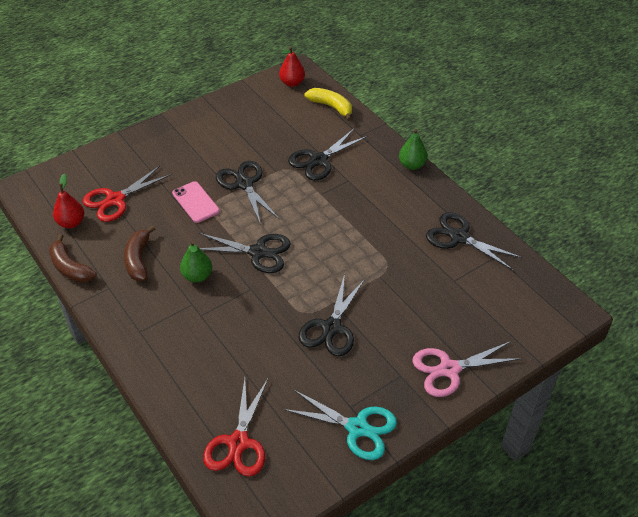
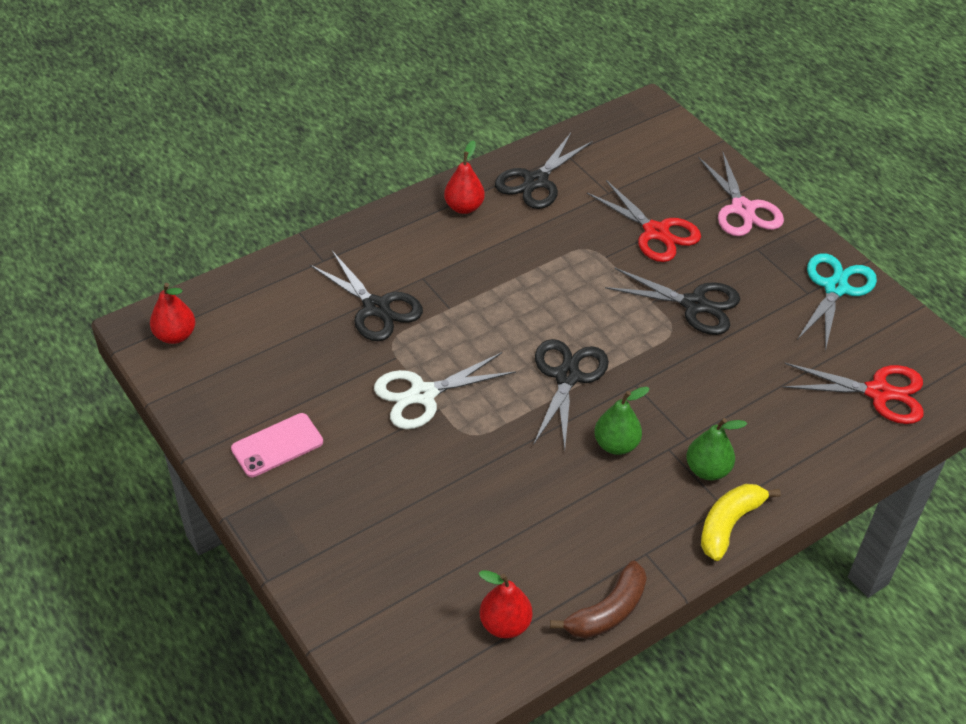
camera: 90 degrees left, 0 degrees up
red scissors [83,166,171,222] -> red scissors moved to [587,180,701,262]
brown banana [124,226,155,281] -> none
pink phone [172,181,220,223] -> pink phone moved to [231,413,323,477]
black scissors [216,161,279,225] -> white scissors [374,352,516,429]
yellow banana [304,88,352,121] -> yellow banana moved to [701,484,781,561]
green pear [399,129,427,170] -> green pear moved to [686,418,747,480]
none -> red pear [444,140,485,214]

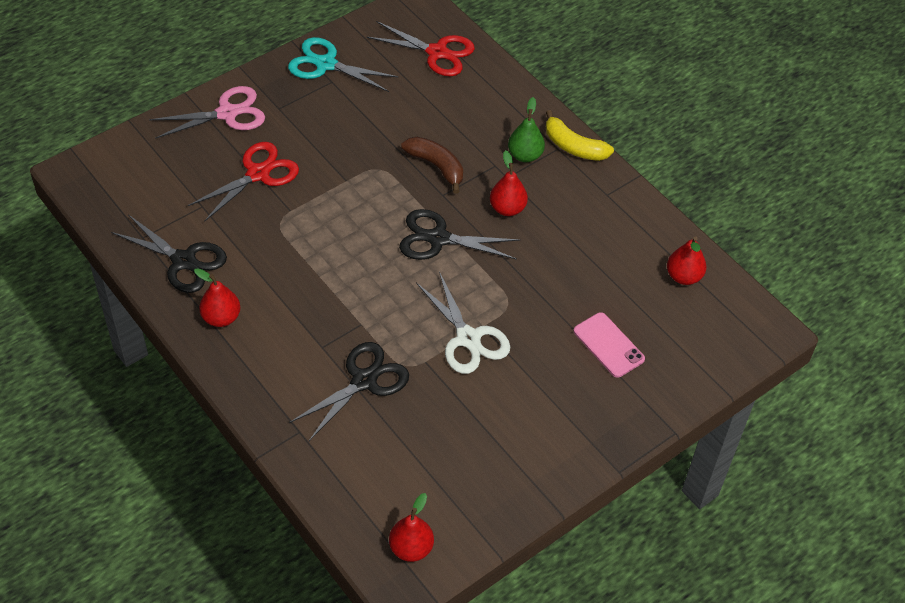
camera: 95 degrees left, 5 degrees up
pink phone [231,413,323,477] -> pink phone moved to [574,312,645,378]
brown banana [550,561,647,639] -> brown banana moved to [401,137,463,194]
green pear [594,387,650,455] -> red pear [490,150,528,216]
black scissors [605,267,740,335] -> none
red scissors [783,363,924,424] -> red scissors turned 105 degrees clockwise [366,21,475,76]

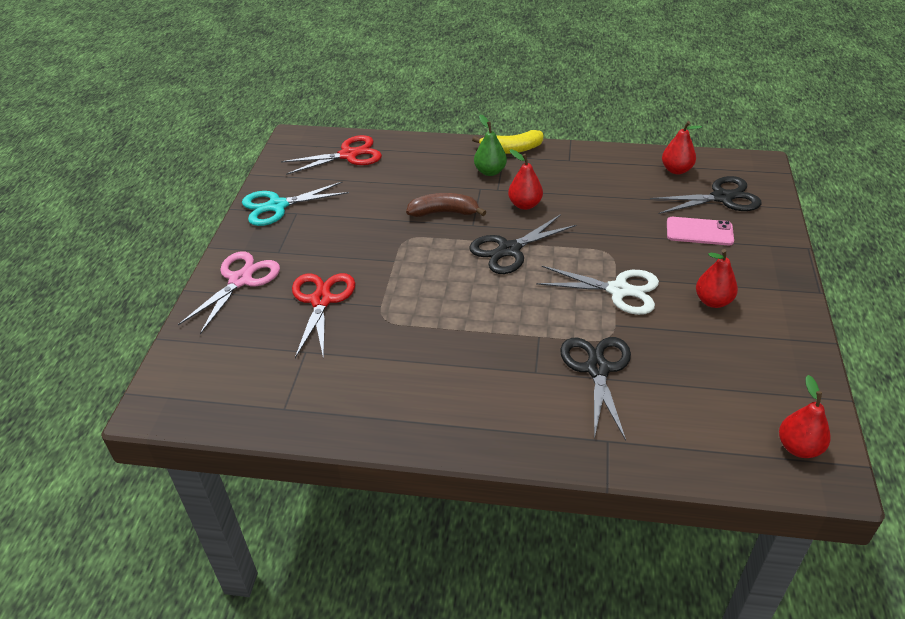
camera: 40 degrees left, 10 degrees down
black scissors [111,214,227,293] -> black scissors moved to [650,176,761,214]
red pear [194,268,240,327] -> red pear moved to [696,249,738,308]

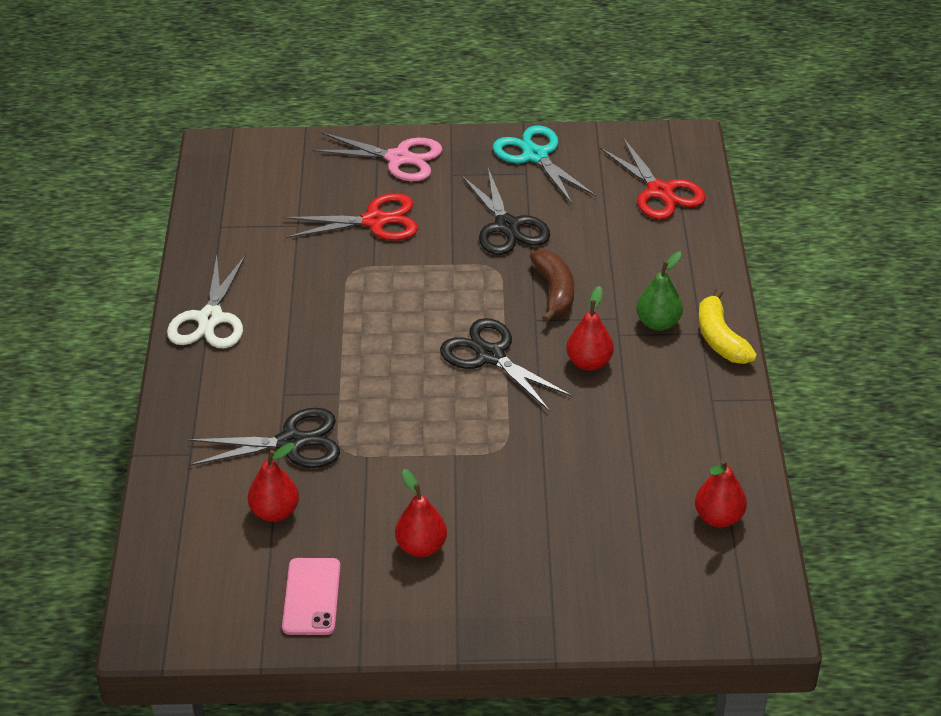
camera: 80 degrees right, 0 degrees up
white scissors [536,266,659,315] -> white scissors moved to [167,255,246,348]
black scissors [650,176,761,214] -> black scissors moved to [462,168,550,255]
pink phone [667,217,734,246] -> pink phone moved to [282,558,341,635]
red pear [779,375,831,458] -> red pear moved to [248,443,299,522]

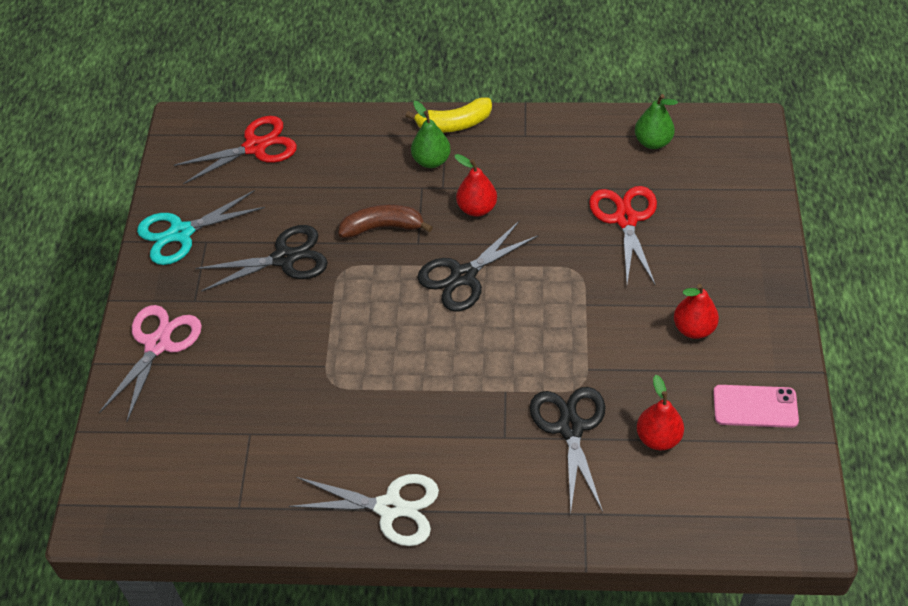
camera: 85 degrees left, 10 degrees up
red scissors [283,193,418,241] -> red scissors moved to [589,186,657,286]
red pear [695,459,747,527] -> green pear [635,94,678,149]

